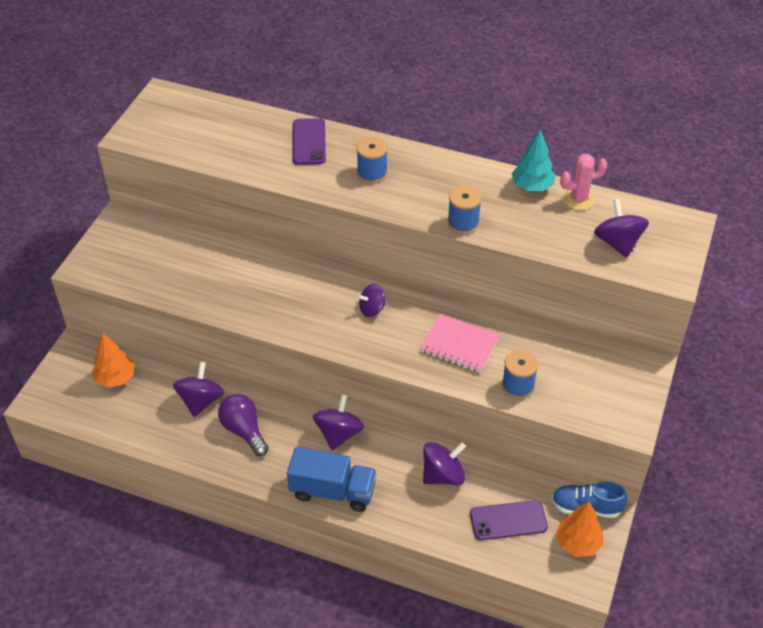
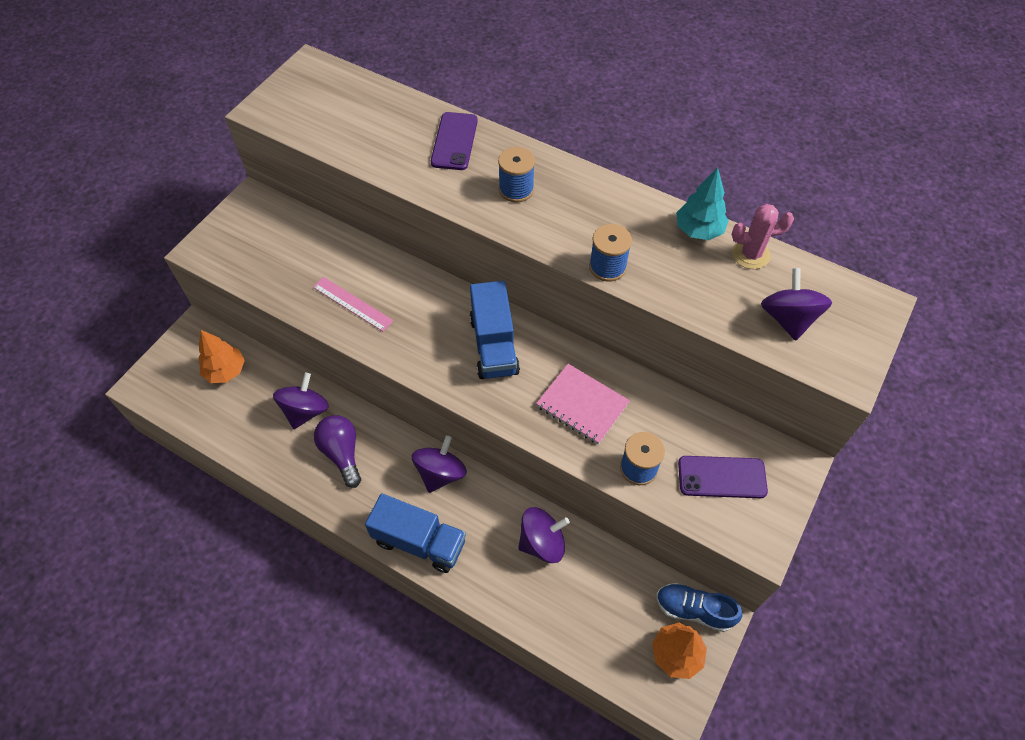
camera: 10 degrees right, 10 degrees up
purple spinning top [358,284,386,317] -> blue truck [470,281,520,379]
purple phone [470,500,548,540] -> purple phone moved to [678,456,768,498]
none -> pink ruler [313,277,394,331]

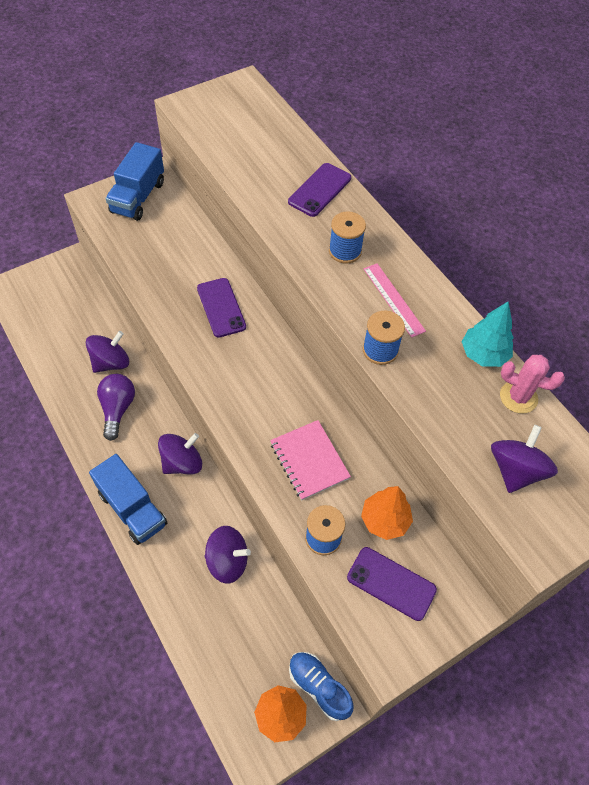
camera: 25 degrees right, 0 degrees up
orange tree [198,330,245,383] -> orange tree moved to [361,486,413,540]
pink ruler [313,277,394,331] -> pink ruler moved to [364,263,426,338]
blue truck [470,281,520,379] -> blue truck moved to [105,142,164,221]
none -> purple phone [197,278,246,338]

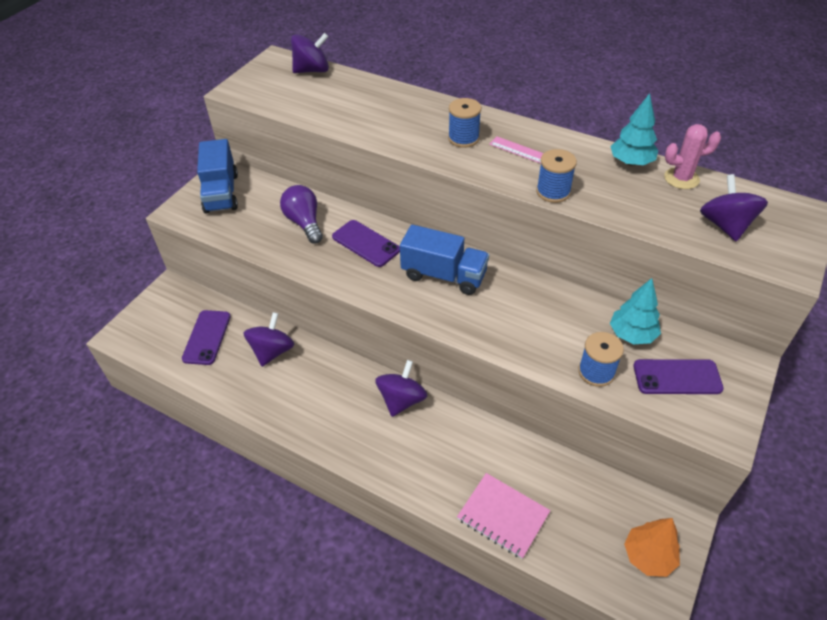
camera: 25 degrees left, 10 degrees down
blue truck [89,454,167,545] -> blue truck moved to [400,225,489,295]
purple light bulb [97,374,135,441] -> purple light bulb moved to [280,185,323,243]
purple spinning top [204,526,251,584] -> purple spinning top moved to [291,33,329,73]
pink notebook [270,420,351,500] -> pink notebook moved to [457,473,550,559]
purple phone [288,163,351,217] -> purple phone moved to [182,310,231,365]
blue shoe [289,652,354,721] -> none
orange tree [361,486,413,540] -> turquoise tree [610,278,661,344]

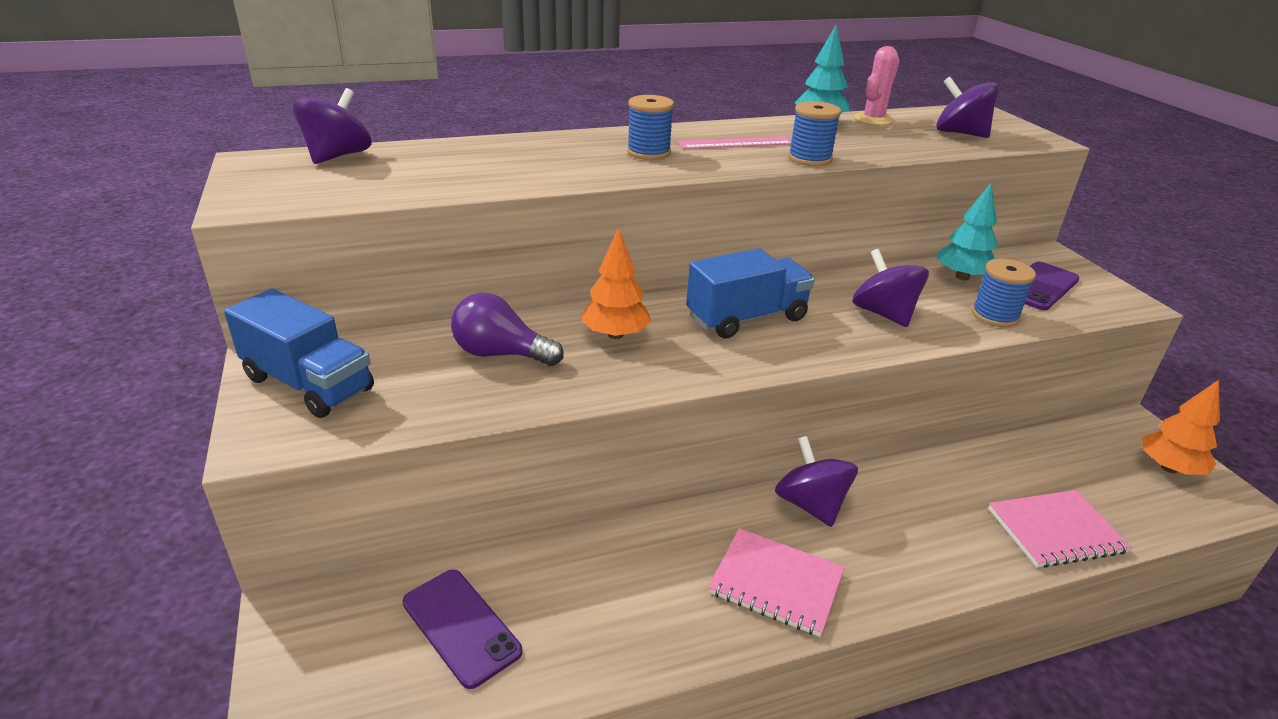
camera: 50 degrees left, 15 degrees down
purple spinning top [243,312,295,367] -> purple spinning top moved to [852,249,929,327]
purple phone [332,220,400,267] -> orange tree [581,228,651,339]
none -> pink notebook [708,528,845,637]

